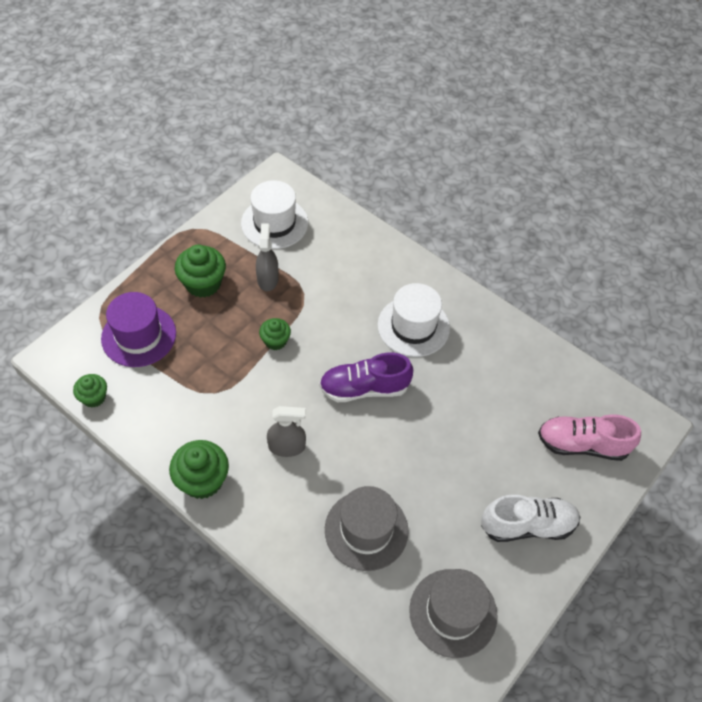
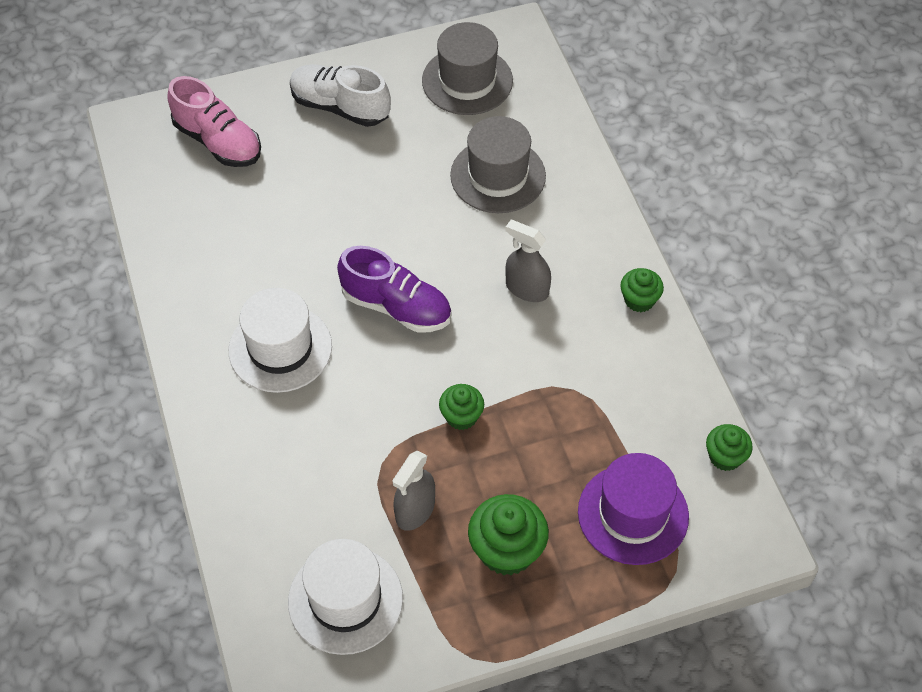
camera: 145 degrees left, 0 degrees up
green cupcake [169,440,229,499] -> green cupcake [620,268,664,312], size x0.60

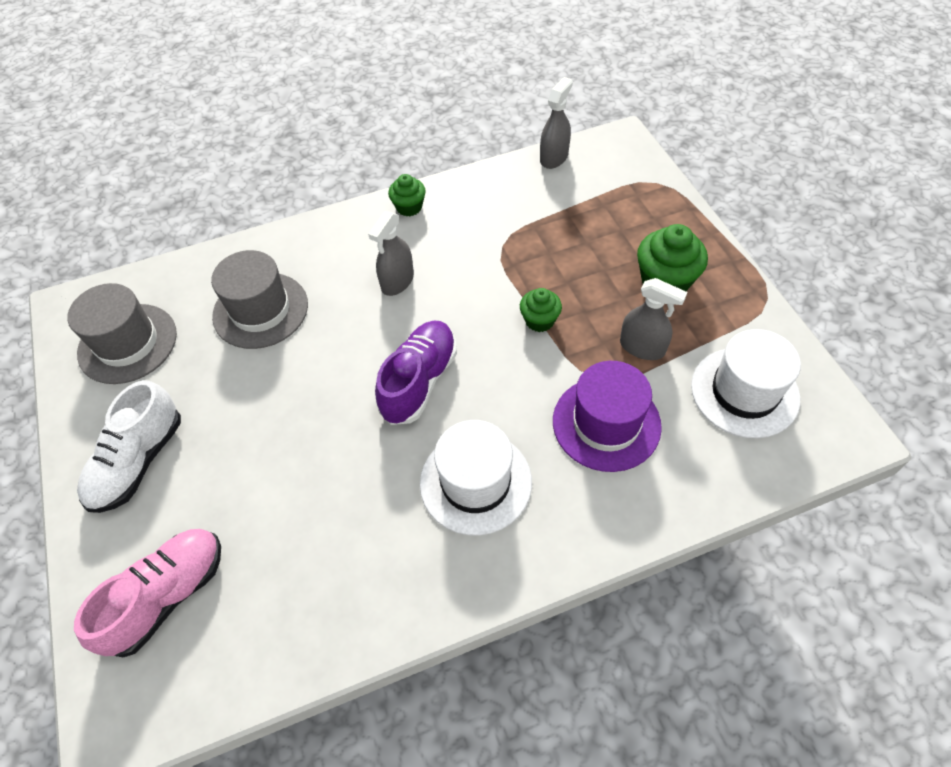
camera: 90 degrees left, 0 degrees up
purple hat [578,453,689,565] -> purple hat moved to [553,361,662,472]
green cupcake [706,424,753,471] -> grey spray bottle [540,77,573,169]

